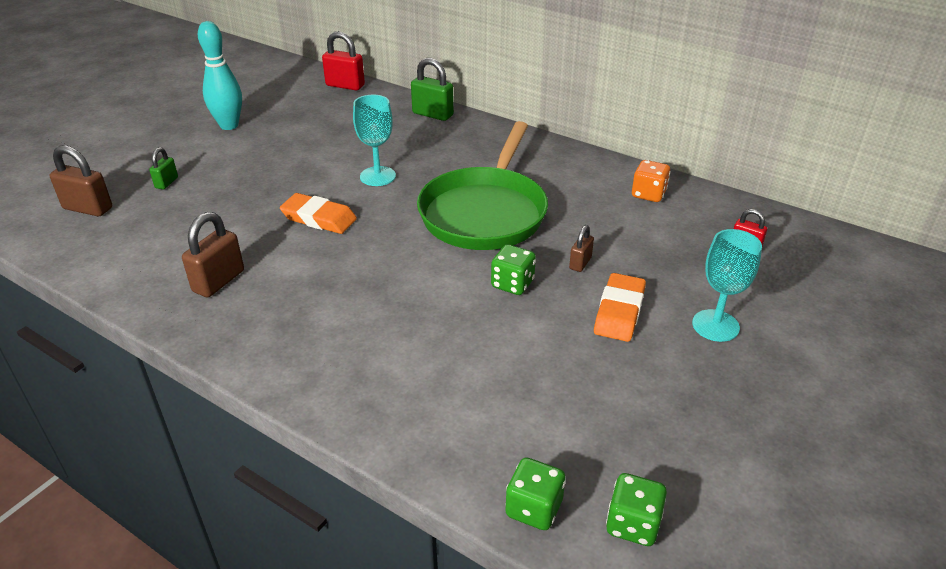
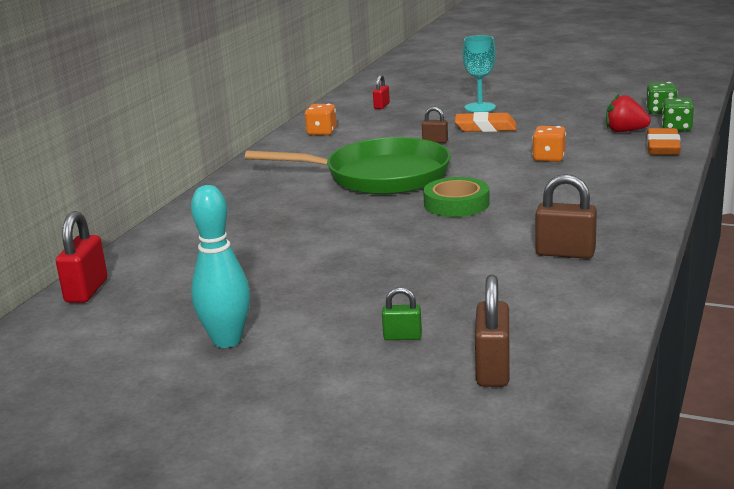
camera: 100 degrees left, 15 degrees down
orange eraser [280,193,357,234] -> orange eraser moved to [646,128,681,155]
turquoise goblet [353,95,396,186] -> none
green padlock [411,58,454,121] -> none
green dice [491,244,536,295] -> none
none -> green tape [423,177,490,217]
none -> orange dice [532,126,566,162]
none -> red strawberry [606,94,651,132]

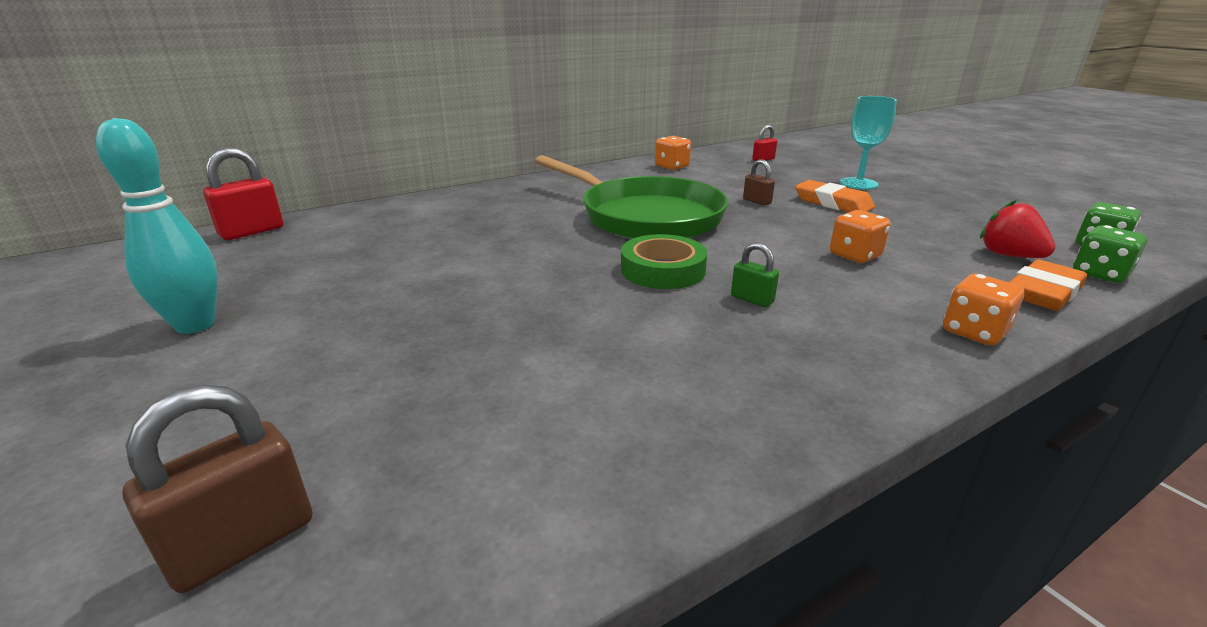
camera: 35 degrees right, 5 degrees up
green padlock [382,287,422,340] -> green padlock moved to [731,242,779,307]
brown padlock [535,174,597,259] -> none
none -> orange dice [943,274,1024,346]

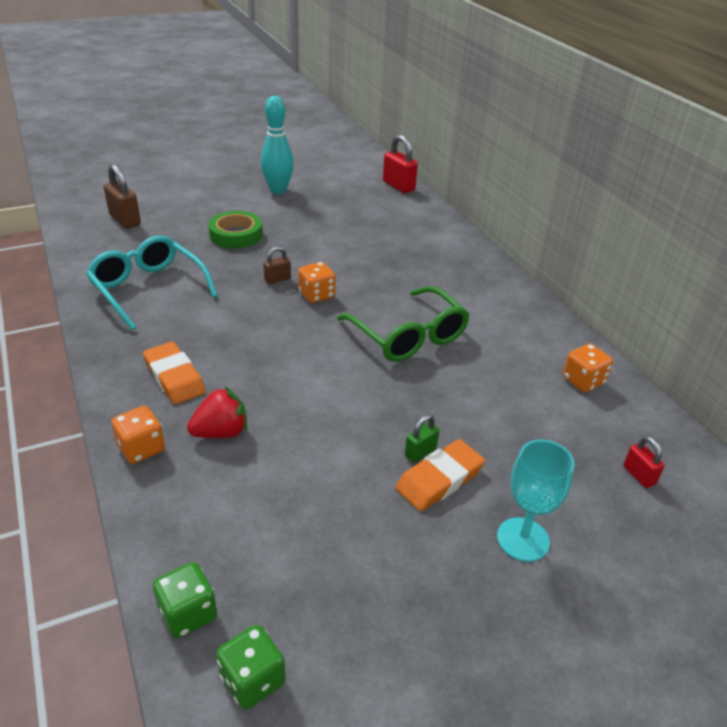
camera: 95 degrees right, 10 degrees up
green pan [535,155,729,239] -> green glasses [337,286,470,362]
green tape [621,234,707,289] -> green tape moved to [208,211,263,248]
green padlock [731,242,779,307] -> green padlock moved to [405,414,439,463]
brown padlock [743,159,775,206] -> brown padlock moved to [263,246,291,284]
orange dice [830,210,891,263] -> orange dice moved to [298,262,336,303]
red strawberry [980,200,1055,258] -> red strawberry moved to [187,386,247,438]
orange eraser [1009,260,1087,311] -> orange eraser moved to [143,342,206,404]
none -> turquoise glasses [86,235,218,330]

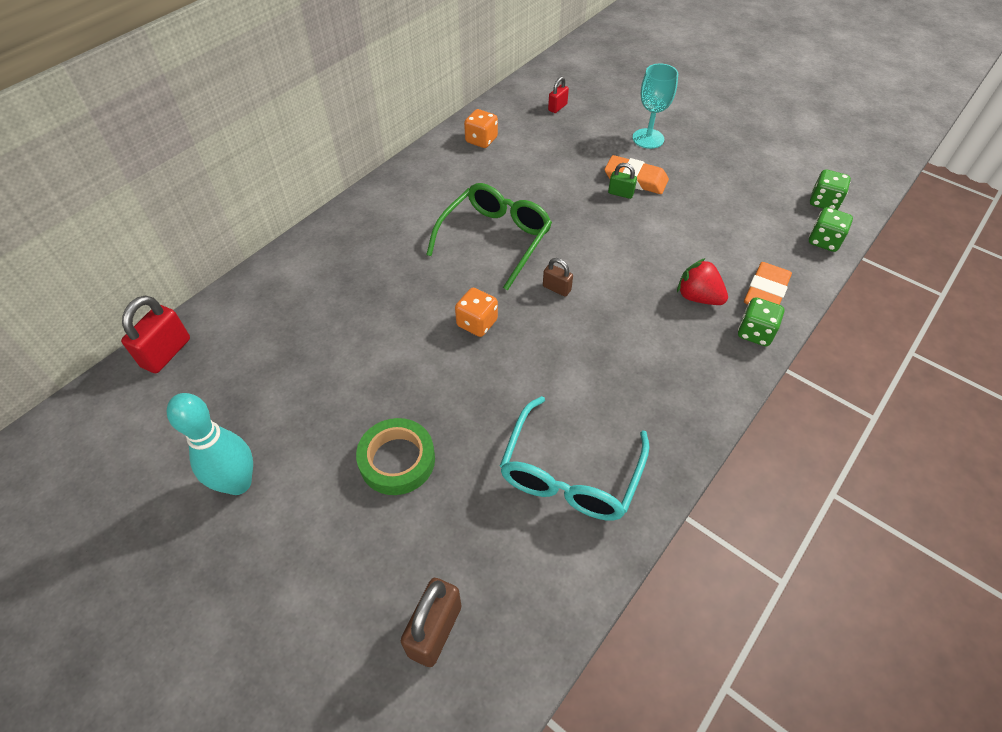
camera: 115 degrees left, 15 degrees up
orange dice [111,406,165,464] -> green dice [738,297,784,346]
orange eraser [143,342,206,404] -> orange eraser moved to [744,262,792,305]
brown padlock [263,246,291,284] -> brown padlock moved to [543,258,573,297]

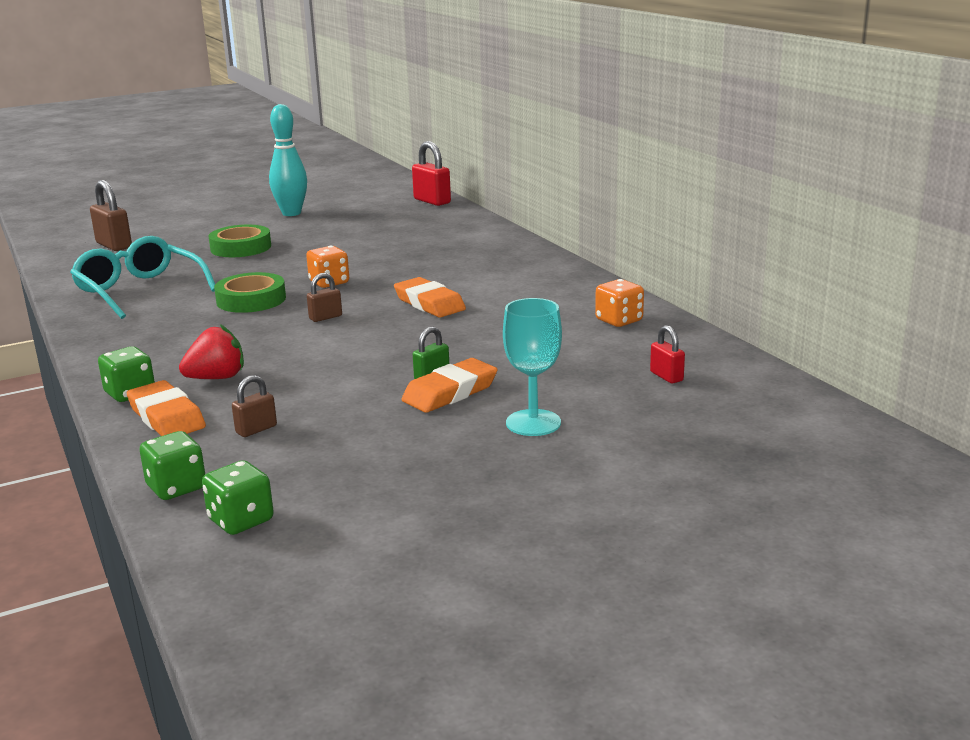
camera: 115 degrees right, 30 degrees down
green glasses [426,183,552,291] -> orange eraser [394,277,466,318]
none -> green tape [214,272,286,313]
none -> brown padlock [232,375,277,437]

